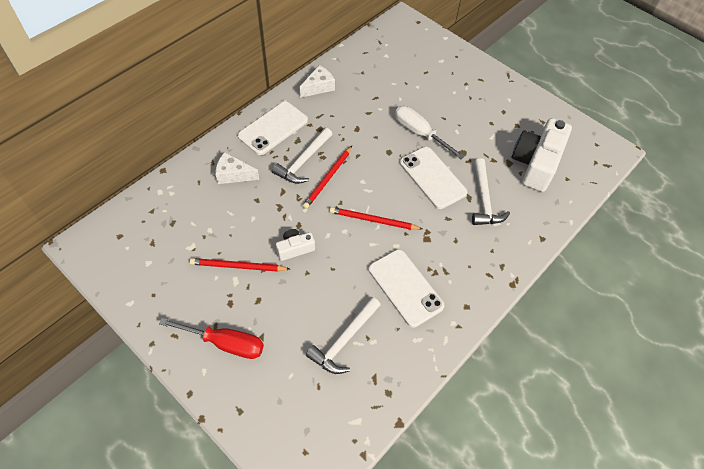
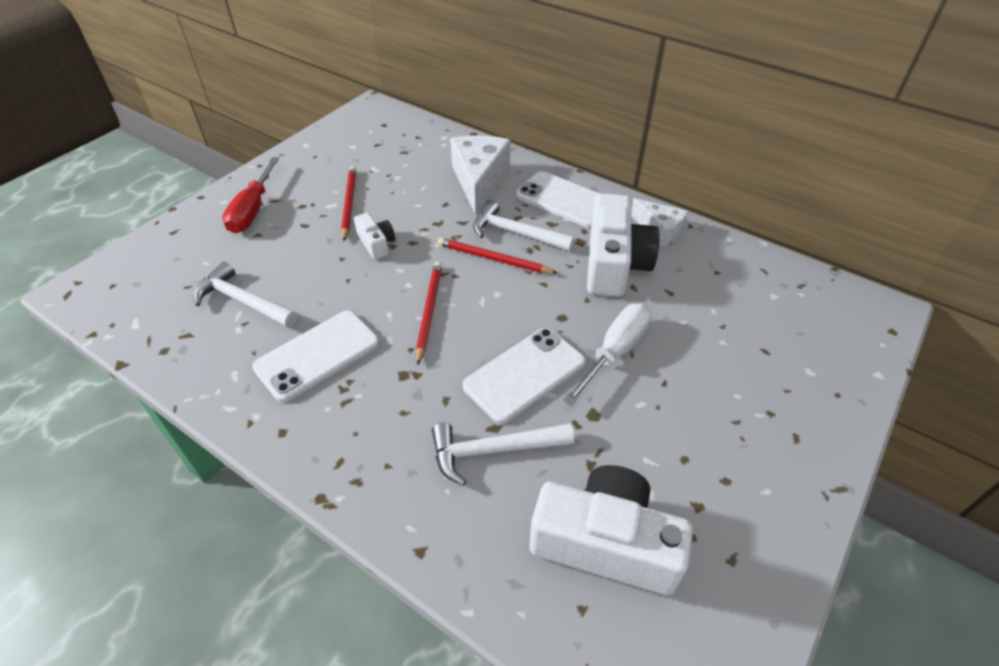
camera: 85 degrees right, 10 degrees down
white cheese [215,152,259,184] -> white cheese [450,135,511,215], size x1.67
none -> white camera [587,193,659,297]

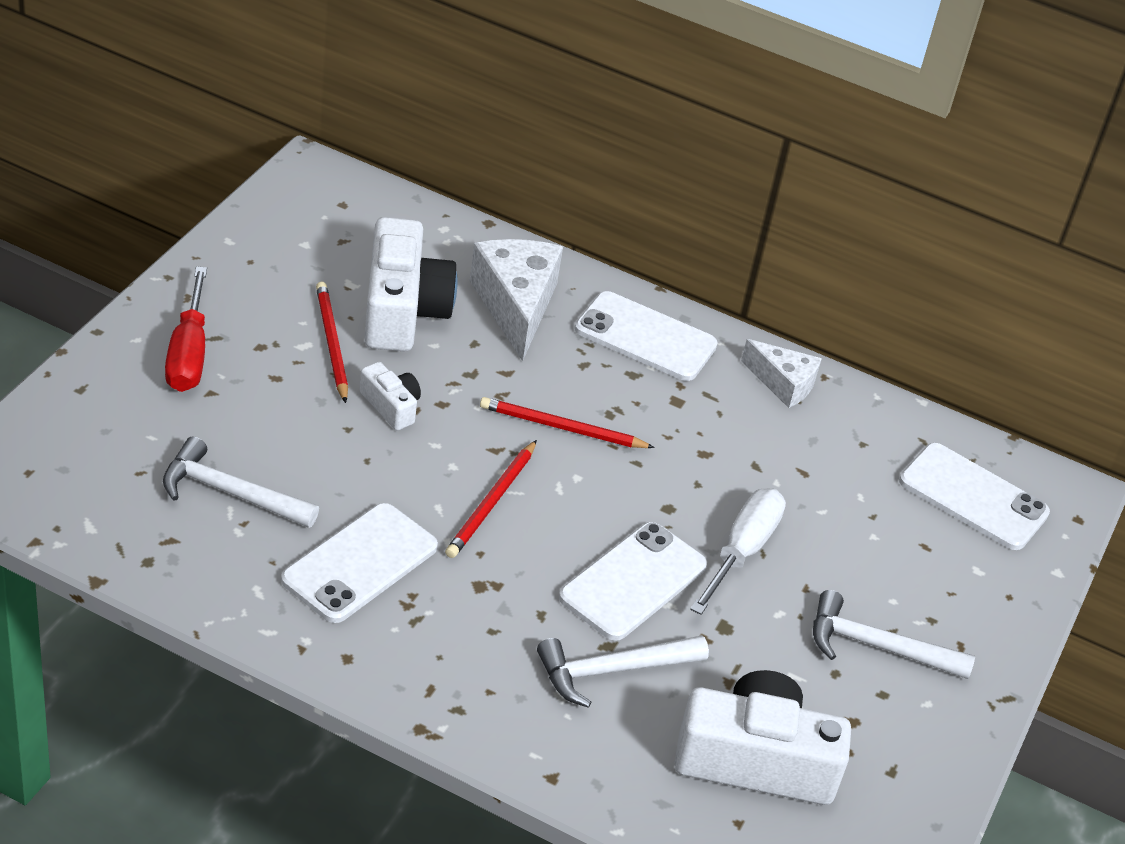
camera: 15 degrees left, 5 degrees down
red pencil [416,261,442,365] -> red pencil turned 150 degrees counterclockwise [445,440,537,558]
white hammer [473,200,575,251] -> white hammer moved to [813,590,975,679]
white camera [587,193,659,297] -> white camera moved to [364,217,457,352]
none -> white phone [899,443,1050,550]

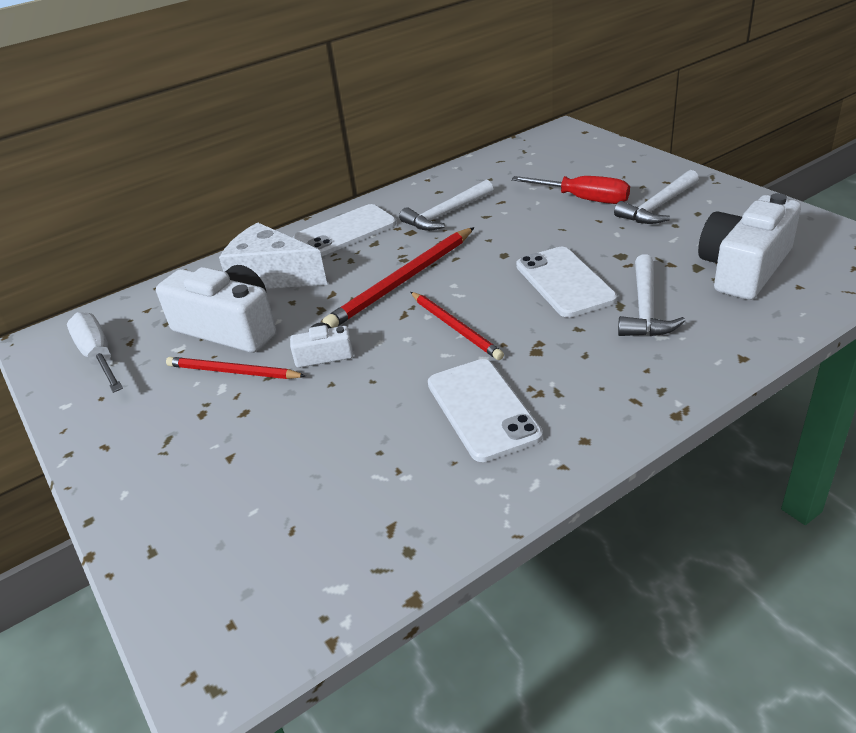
camera: 50 degrees left, 5 degrees down
white hammer [163,436,319,528] -> white hammer moved to [399,180,493,231]
red screwdriver [165,266,207,392] -> red screwdriver moved to [511,176,630,204]
red pencil [480,397,655,448] -> red pencil [323,227,474,328], size x1.56
white screwdriver [690,488,786,615] -> white screwdriver moved to [67,312,123,393]
white cheese [741,339,822,408] -> none
white phone [899,443,1050,550] -> none

